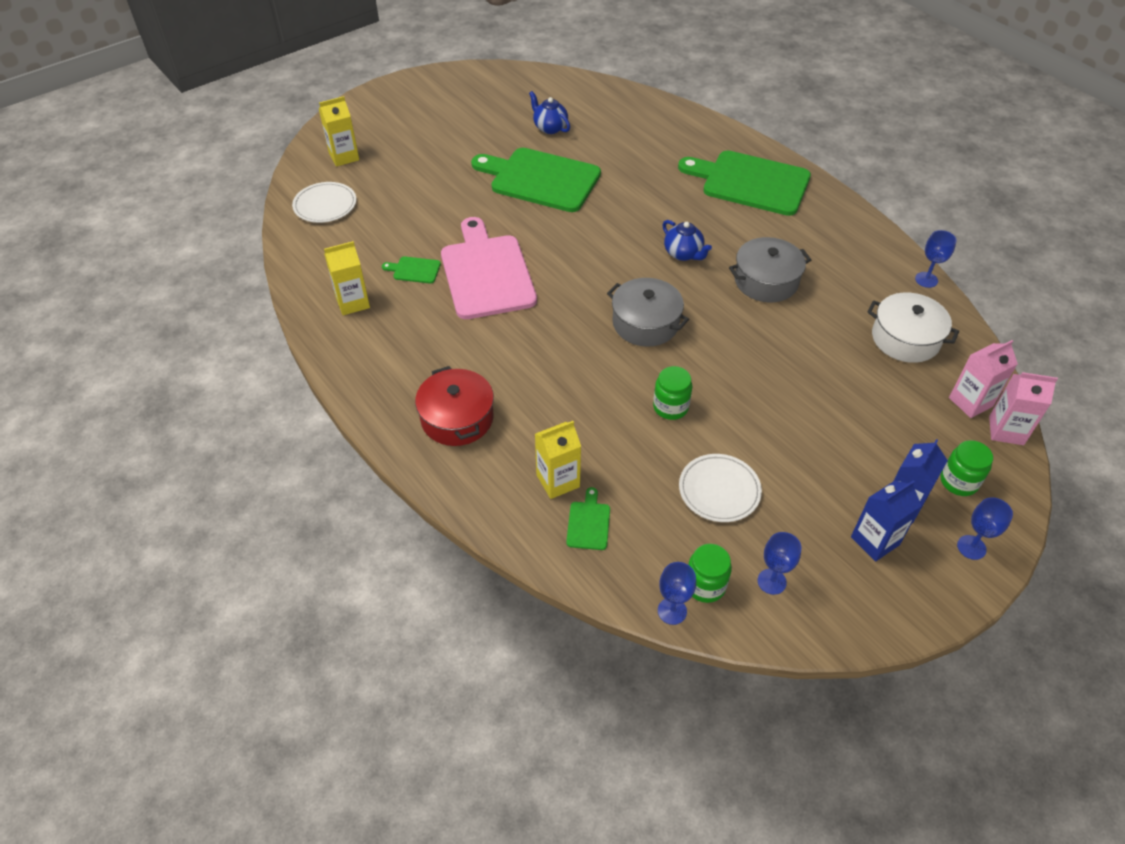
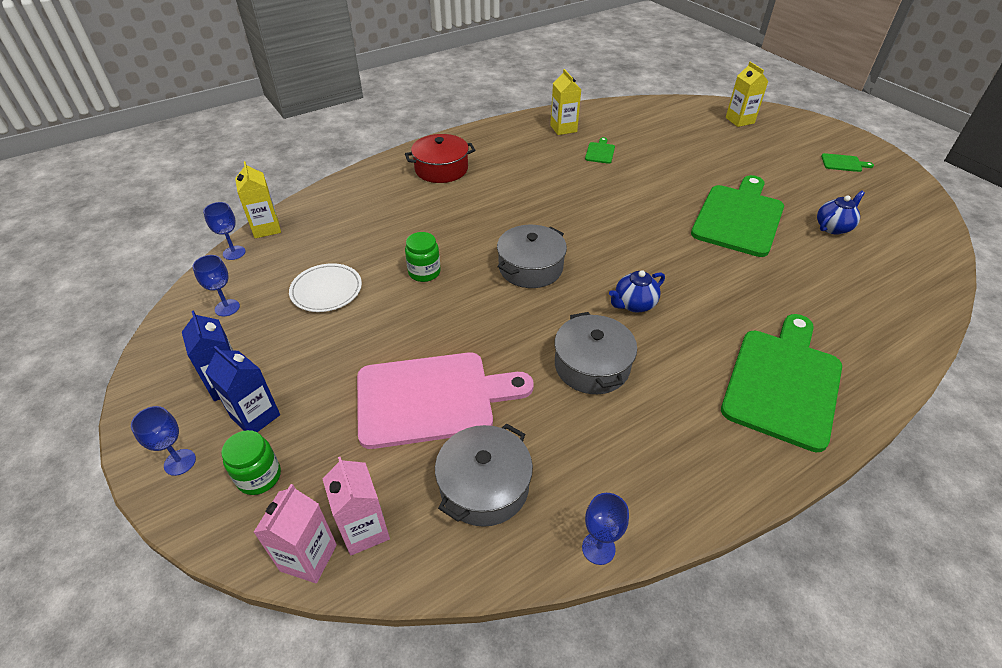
camera: 95 degrees right, 5 degrees down
white plate [292,182,356,223] -> none
pink cutting board [441,217,537,319] -> pink cutting board moved to [357,352,534,449]
yellow carton [535,421,581,499] -> yellow carton moved to [235,161,281,238]
green cutting board [566,487,610,550] -> green cutting board moved to [821,153,874,172]
green jar [688,544,732,603] -> none
white pot [867,292,959,363] -> grey pot [435,423,533,527]

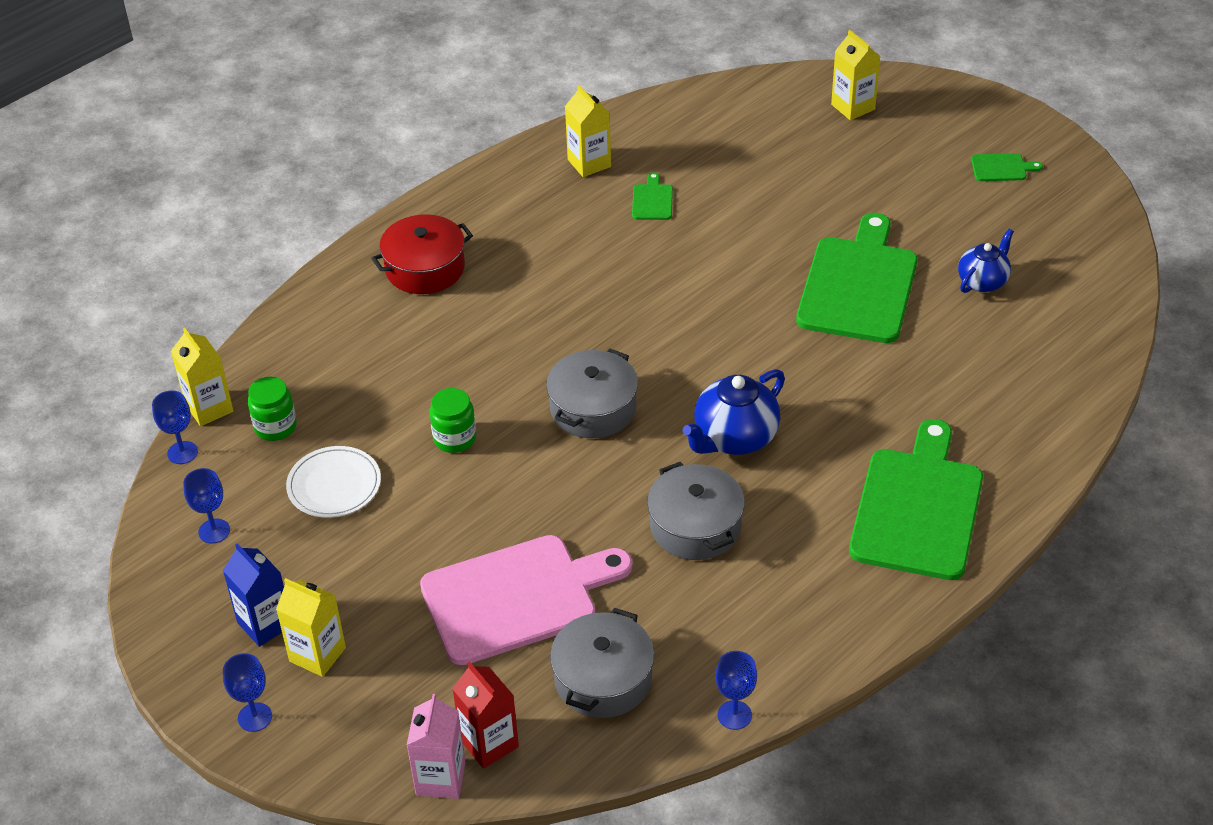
camera: 10 degrees left, 0 degrees up
blue carton [205,346,280,432] -> yellow carton [276,578,346,677]
green jar [221,430,281,495] -> green jar moved to [248,377,297,441]
pink carton [323,457,390,556] -> red carton [452,662,519,769]
blue teapot [609,270,665,312] -> blue teapot [682,369,785,455], size x1.53

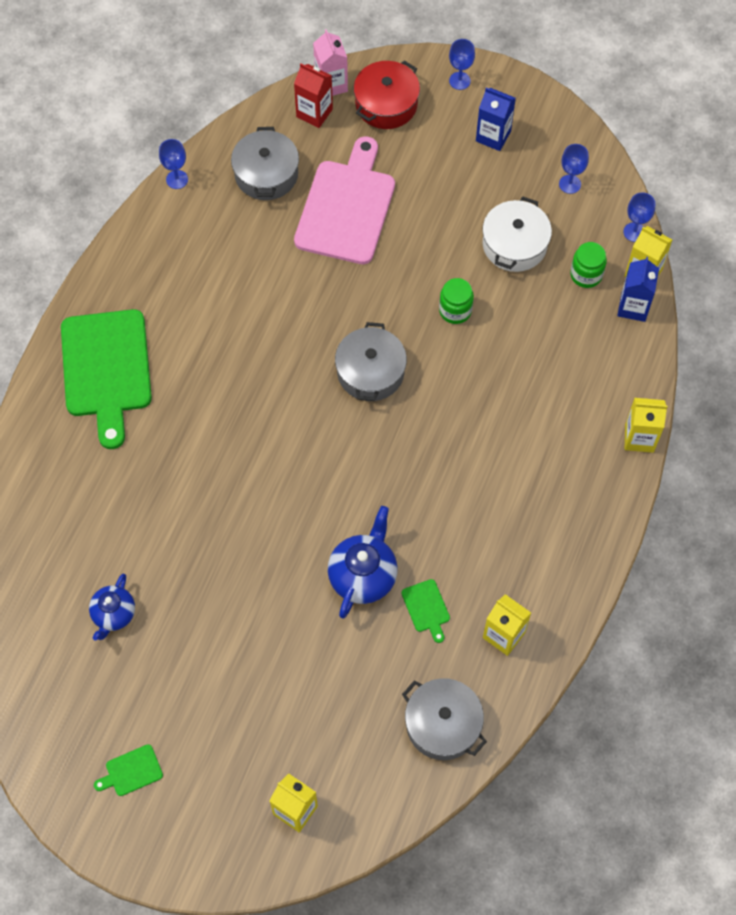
camera: 155 degrees right, 20 degrees up
yellow carton [276,578,346,677] -> yellow carton moved to [625,398,668,453]
white plate [286,446,381,518] -> white pot [482,196,552,272]
red pot [371,214,473,294] -> red pot moved to [354,60,420,129]
pink cutting board [420,535,632,665] -> pink cutting board turned 150 degrees clockwise [294,136,395,264]
grey pot [647,462,745,560] -> grey pot moved to [402,678,487,760]
blue teapot [682,369,785,455] -> blue teapot moved to [328,506,398,618]
green cutting board [796,213,917,343] -> none
none -> blue carton [617,257,659,322]

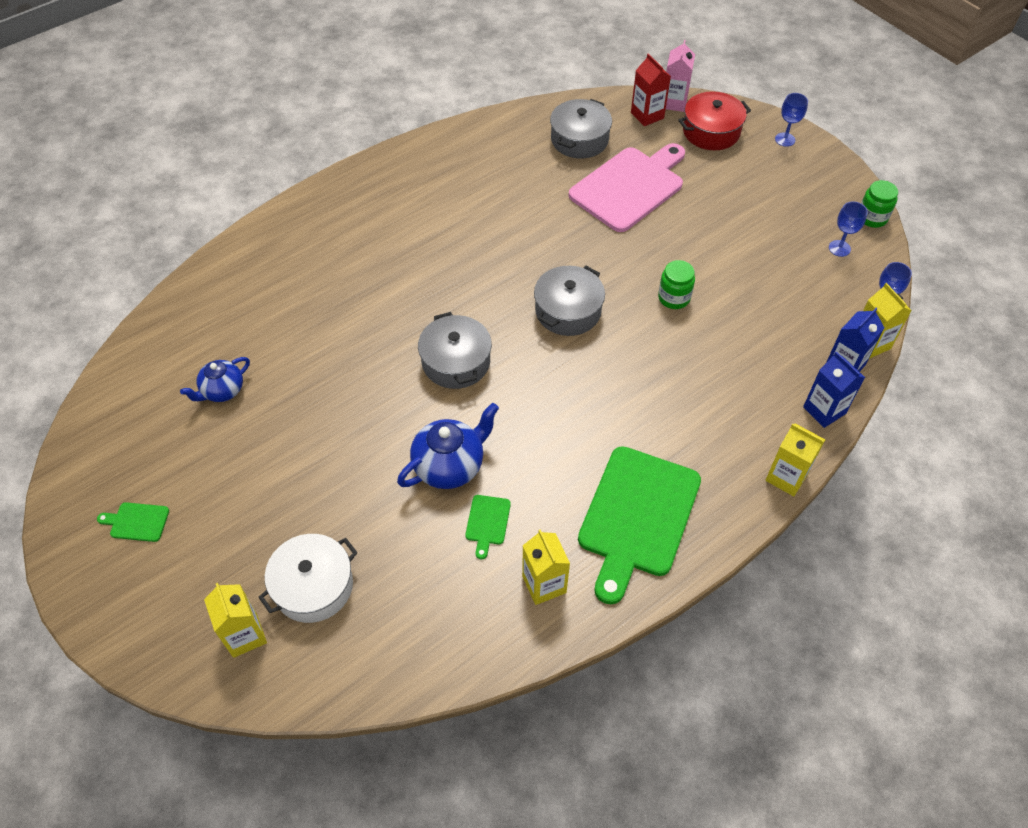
camera: 30 degrees right, 10 degrees down
green cutting board [61,309,152,449] -> green cutting board moved to [578,446,701,604]
blue goblet [159,139,188,189] -> none
grey pot [402,678,487,760] -> grey pot moved to [418,312,492,389]
blue carton [476,88,516,151] -> blue carton moved to [803,351,865,428]
white pot [482,196,552,272] -> white pot moved to [258,534,358,623]
green jar [570,242,607,288] -> green jar moved to [861,180,898,228]

